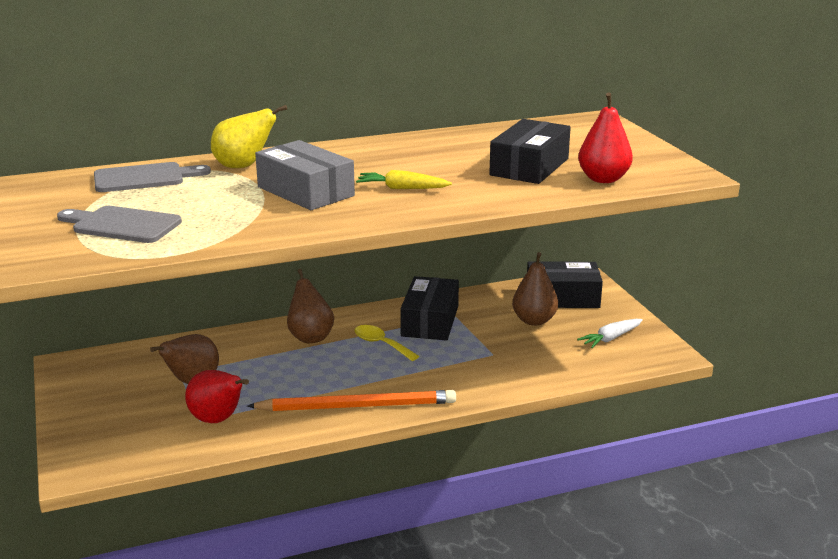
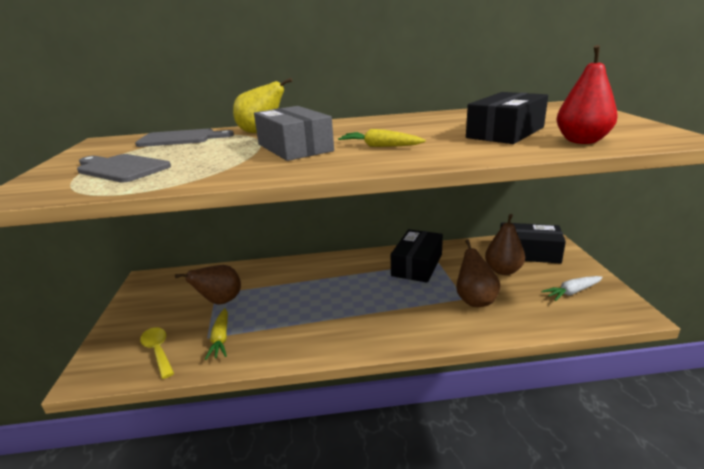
camera: 15 degrees right, 0 degrees up
red pear [185,370,249,423] -> yellow carrot [205,308,228,360]
orange pencil [247,390,456,411] -> none
brown pear [287,269,334,343] -> brown pear moved to [456,239,500,307]
yellow spoon [354,325,419,361] -> yellow spoon moved to [140,327,174,379]

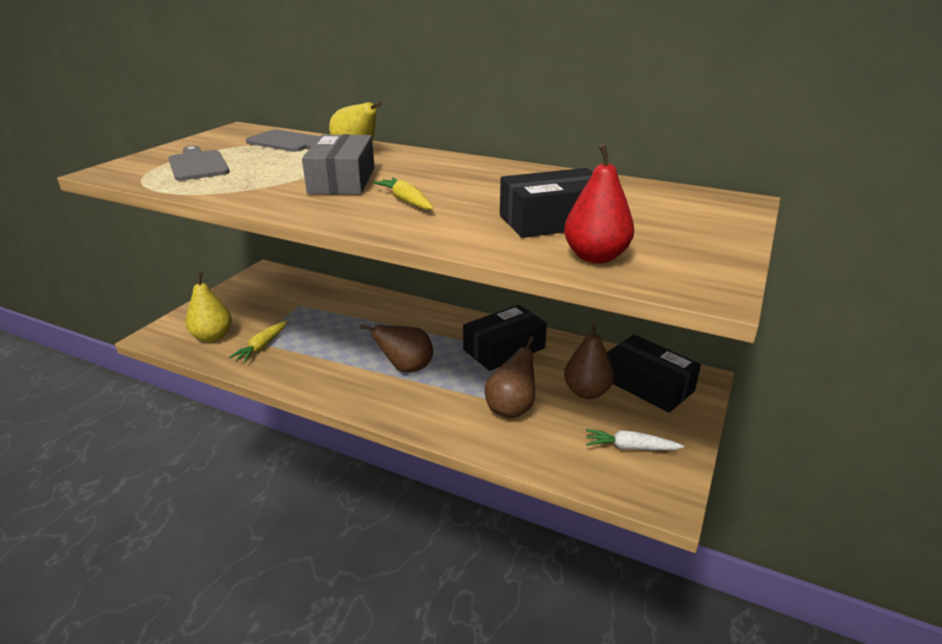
camera: 30 degrees right, 5 degrees up
yellow spoon [140,327,174,379] -> yellow pear [185,272,232,342]
brown pear [175,265,241,304] -> brown pear moved to [360,324,433,372]

